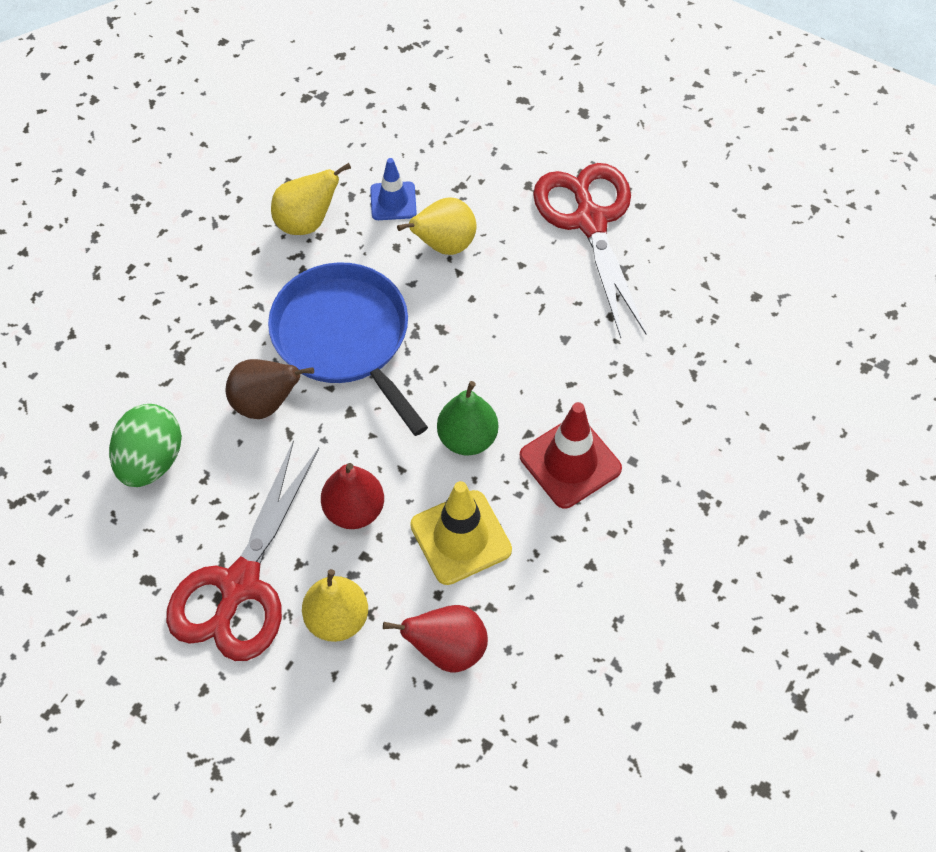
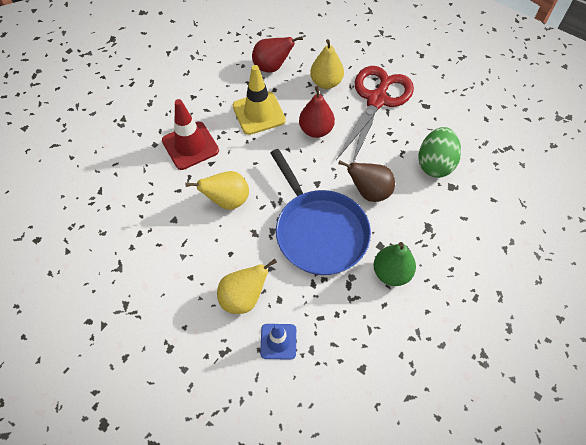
camera: 175 degrees left, 0 degrees up
yellow pear [271,163,351,235] -> yellow pear moved to [185,171,249,210]
green pear [437,381,498,455] -> green pear moved to [374,242,416,286]
red scissors [533,163,646,338] -> none

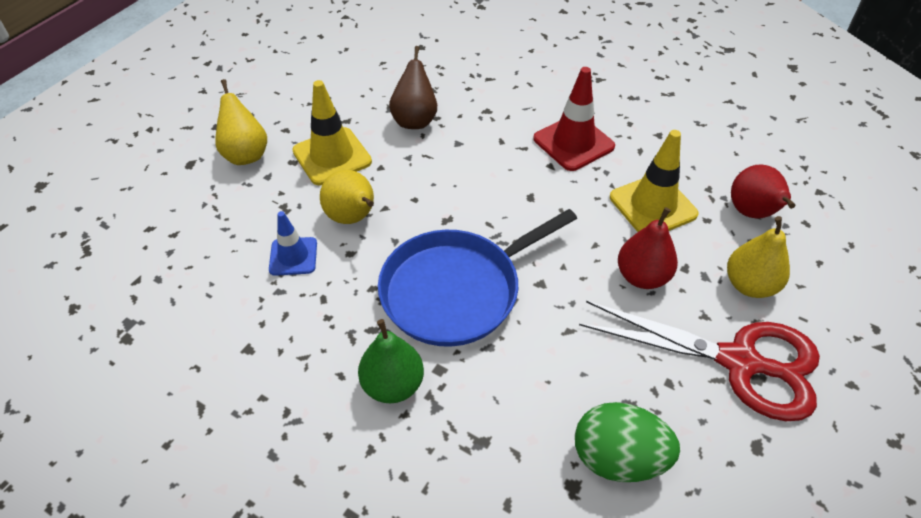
camera: 85 degrees right, 10 degrees down
yellow pear [185,171,249,210] -> yellow pear moved to [215,79,267,165]
brown pear [338,160,395,202] -> brown pear moved to [389,46,437,129]
none -> yellow traffic cone [292,80,372,185]

